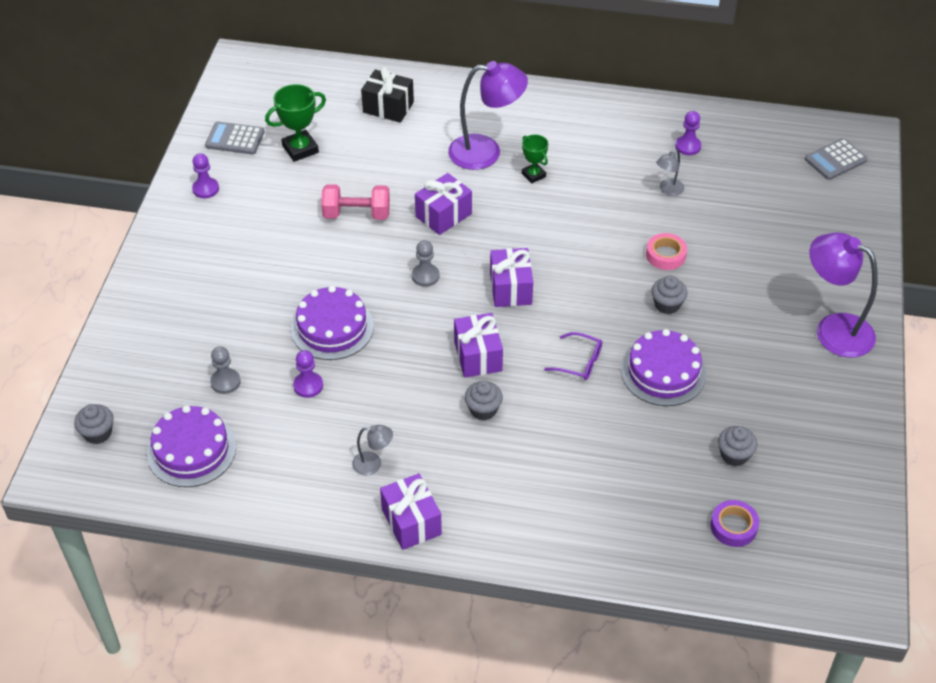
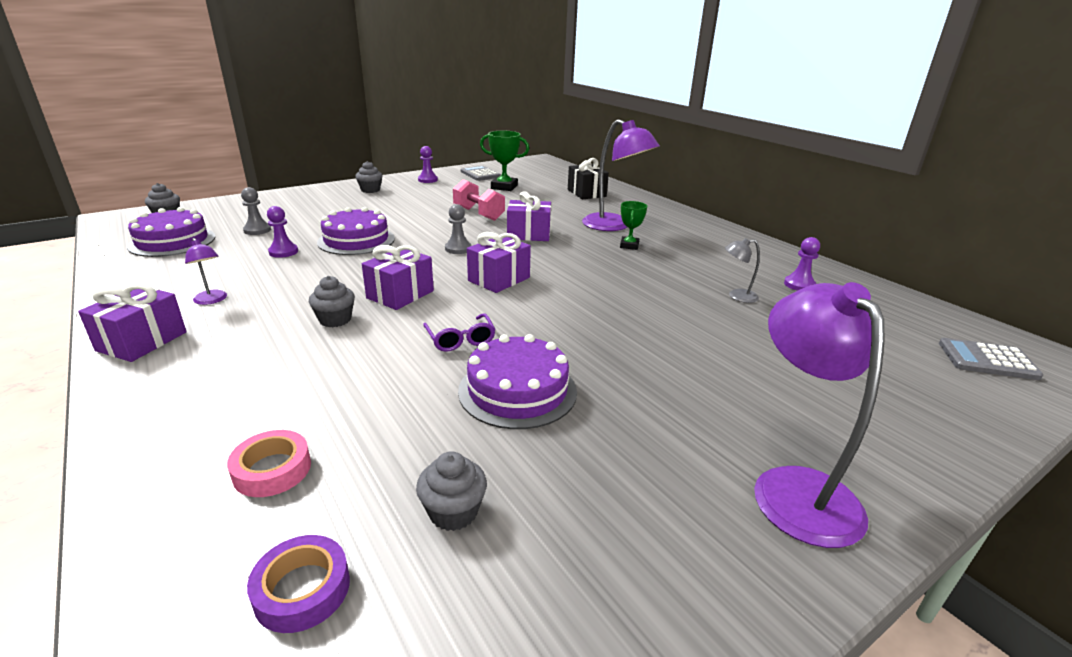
camera: 45 degrees right, 20 degrees down
grey lamp [352,425,393,476] -> purple lamp [185,238,227,305]
pink tape [646,233,687,270] -> pink tape moved to [227,430,311,497]
grey cupcake [651,276,687,314] -> grey cupcake moved to [355,161,383,193]

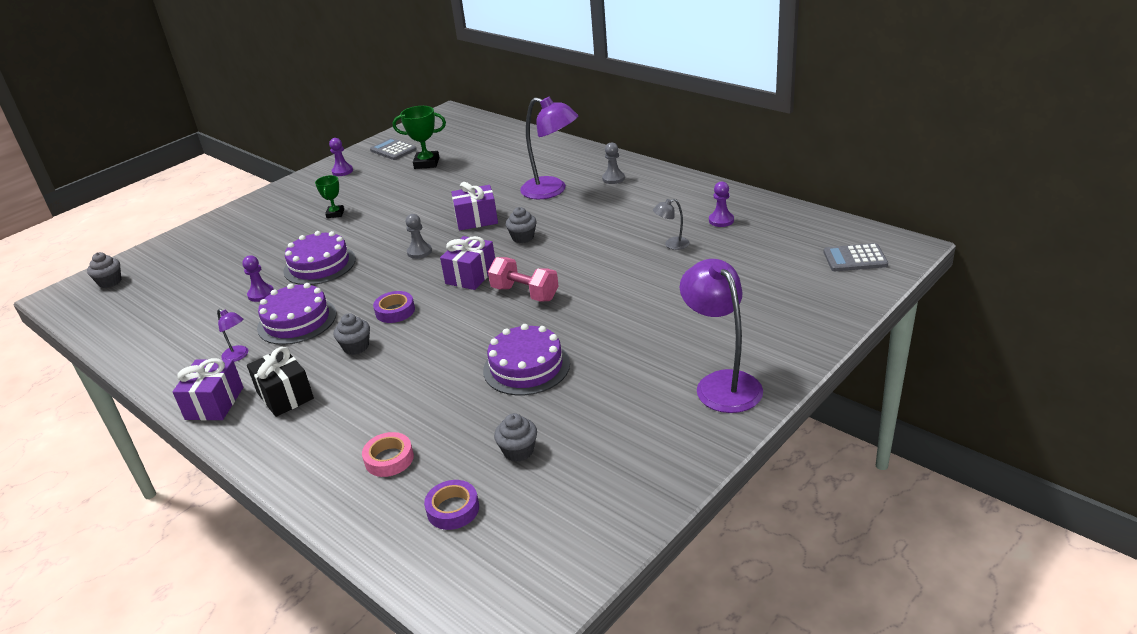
camera: 10 degrees left, 5 degrees up
purple cake [127,207,215,257] -> purple cake moved to [257,283,336,345]
grey pawn [241,187,271,235] -> grey pawn moved to [602,142,625,184]
grey cupcake [355,161,383,193] -> grey cupcake moved to [506,207,537,243]
purple gift [362,245,434,310] -> purple tape [373,291,415,323]
purple glasses [423,313,496,352] -> none
pink dumbbell [453,179,505,221] -> pink dumbbell moved to [488,257,559,302]
black gift [568,158,609,199] -> black gift moved to [247,347,314,417]
green trophy [620,201,647,250] -> green trophy moved to [315,175,344,218]

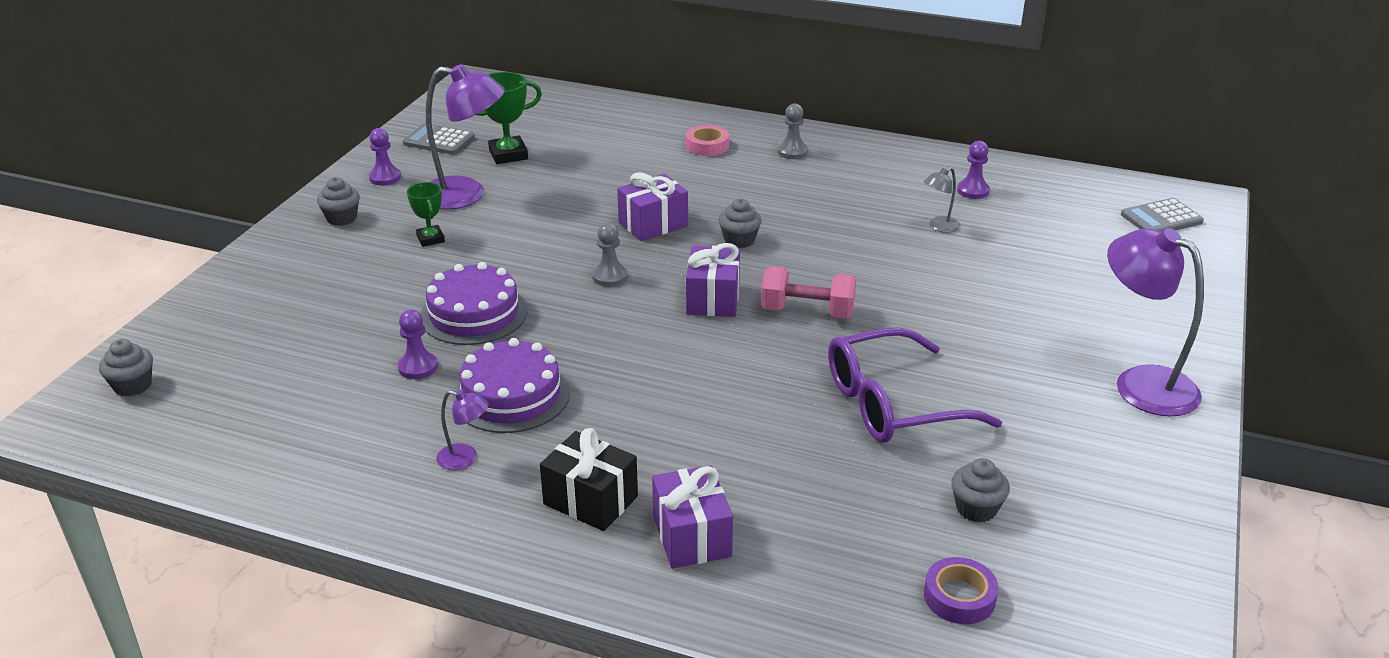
camera: 25 degrees left, 0 degrees up
purple gift [173,358,243,421] -> purple gift moved to [652,465,733,568]
grey cupcake [334,313,370,355] -> grey cupcake moved to [317,177,360,226]
pink tape [362,432,414,477] -> pink tape moved to [686,125,729,156]
purple tape [373,291,415,323] -> none
purple cake [483,324,570,395] -> purple glasses [828,327,1002,443]
purple lamp [520,97,578,199] -> purple lamp moved to [426,64,505,210]

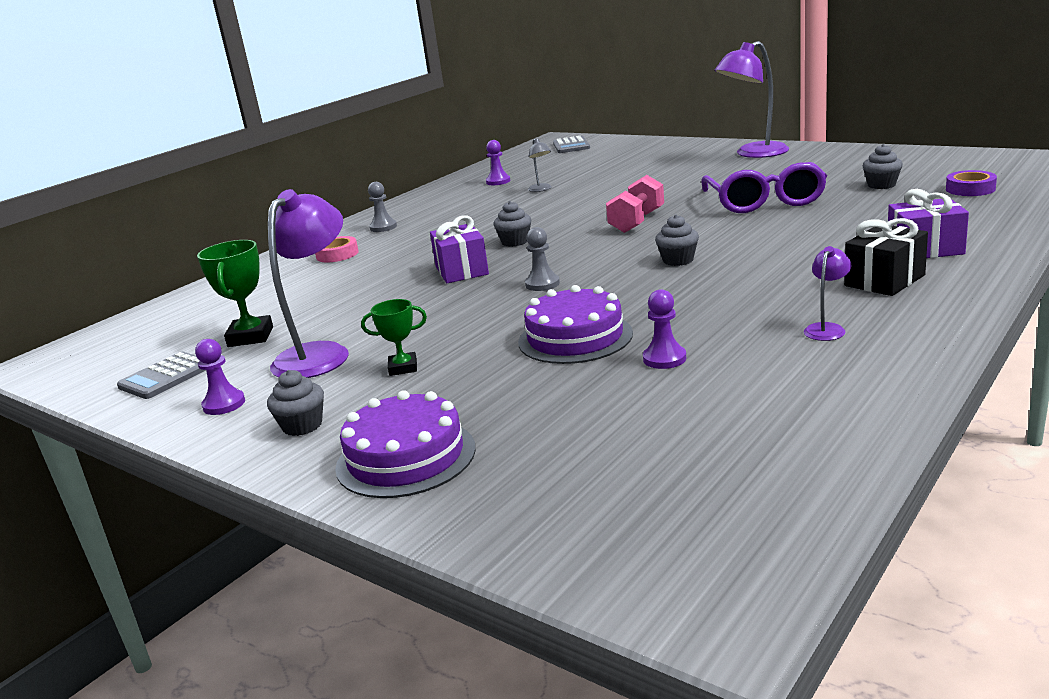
camera: 70 degrees left, 10 degrees down
grey cupcake [99,339,153,397] -> grey cupcake moved to [655,215,699,266]
purple cake [453,338,570,433] -> purple cake moved to [335,390,476,498]
purple gift [686,243,740,317] -> none

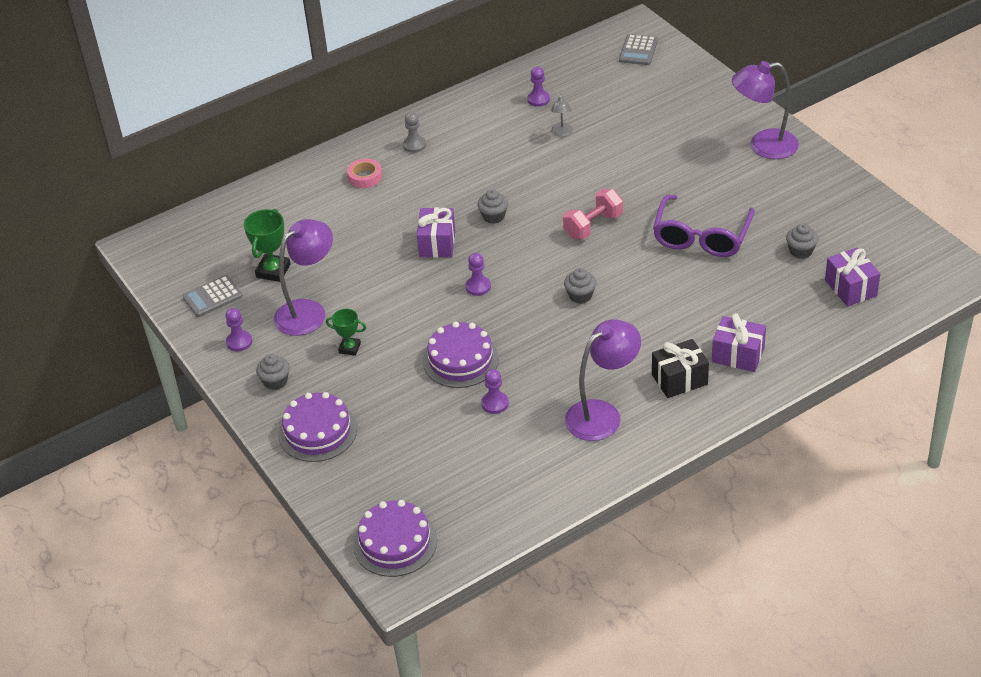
camera: 20 degrees right, 20 degrees up
grey pawn [525,227,560,291] -> purple pawn [465,253,491,296]
purple lamp [804,246,851,341] -> purple lamp [565,319,641,441], size x2.16
purple tape [946,170,997,196] -> purple gift [825,248,880,307]
none -> purple cake [353,500,437,577]

